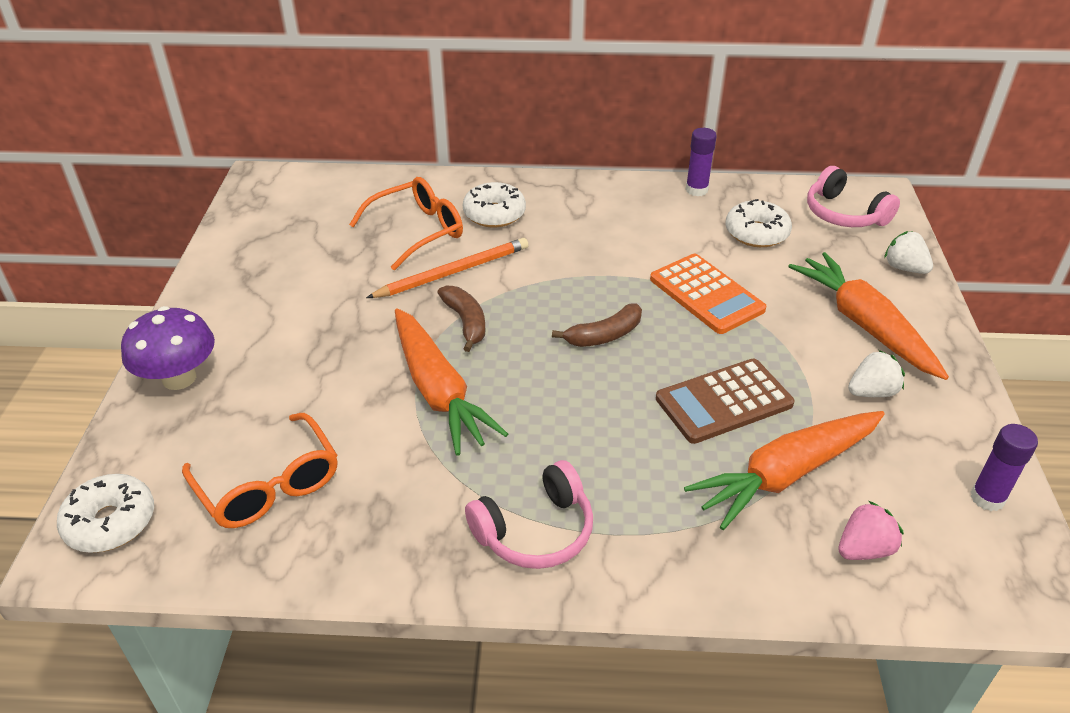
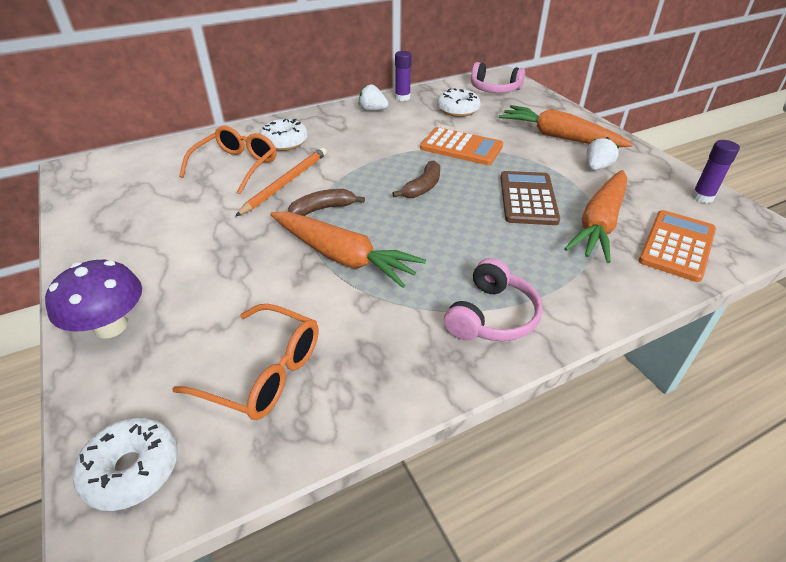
camera: 30 degrees left, 0 degrees up
brown banana [437,285,485,352] -> brown banana turned 60 degrees counterclockwise [288,189,365,216]
brown calculator [656,359,795,444] -> brown calculator turned 150 degrees clockwise [501,171,560,225]
pink strawberry [838,501,904,560] -> orange calculator [639,210,716,282]
white strawberry [884,231,933,274] -> white strawberry moved to [359,84,388,111]

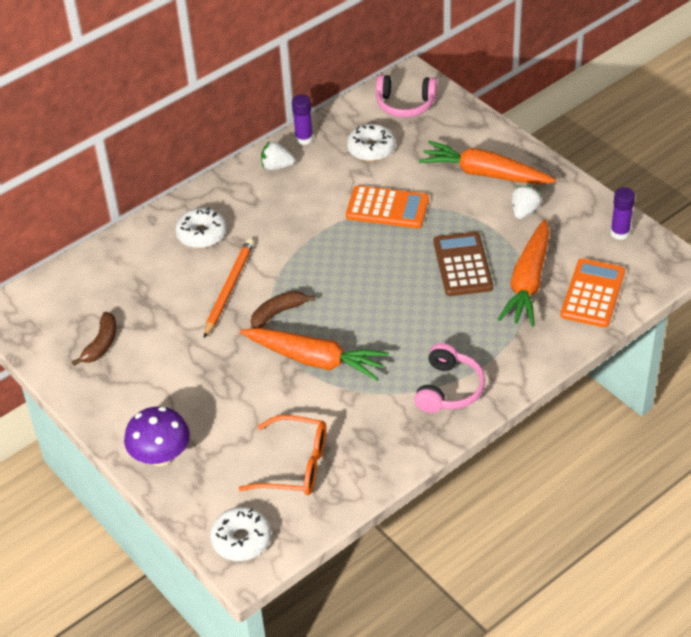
camera: 10 degrees left, 5 degrees up
orange glasses [179,126,277,194] -> none
brown banana [392,160,440,198] -> brown banana moved to [72,312,117,366]

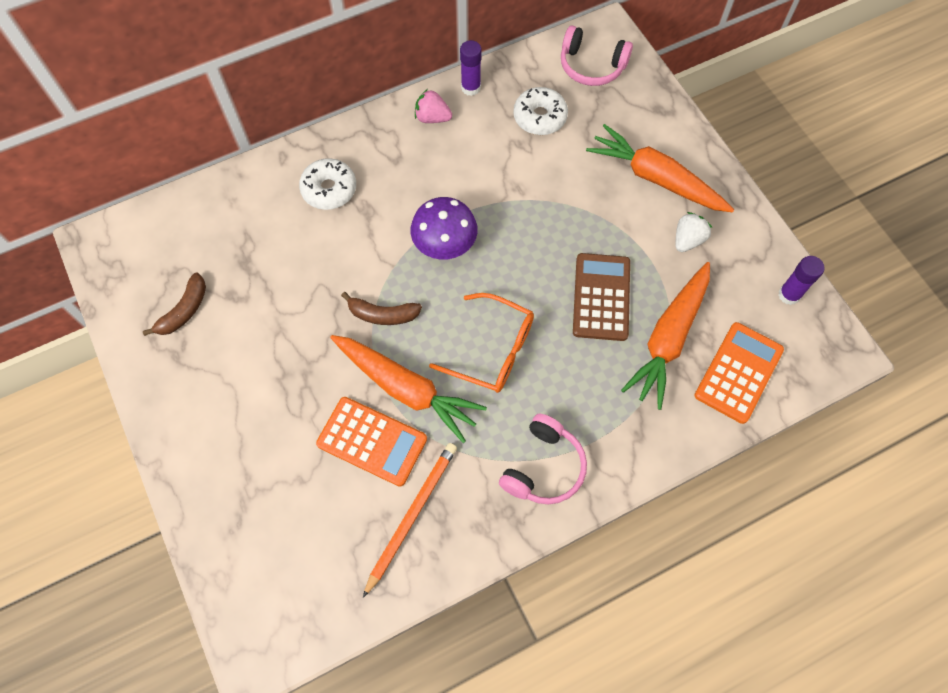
camera: 10 degrees right, 20 degrees up
purple mushroom [124,406,190,466] -> purple mushroom moved to [411,197,478,260]
orange pencil [204,239,254,338] -> orange pencil moved to [363,443,457,598]
white donut [210,507,271,561] -> none
orange glasses [239,415,326,495] -> orange glasses moved to [429,293,534,393]
brown banana [251,291,315,328] -> brown banana turned 150 degrees counterclockwise [341,292,422,325]
white strawberry [261,142,295,170] -> pink strawberry [415,89,452,123]
orange calculator [346,185,429,228] -> orange calculator moved to [316,397,427,487]

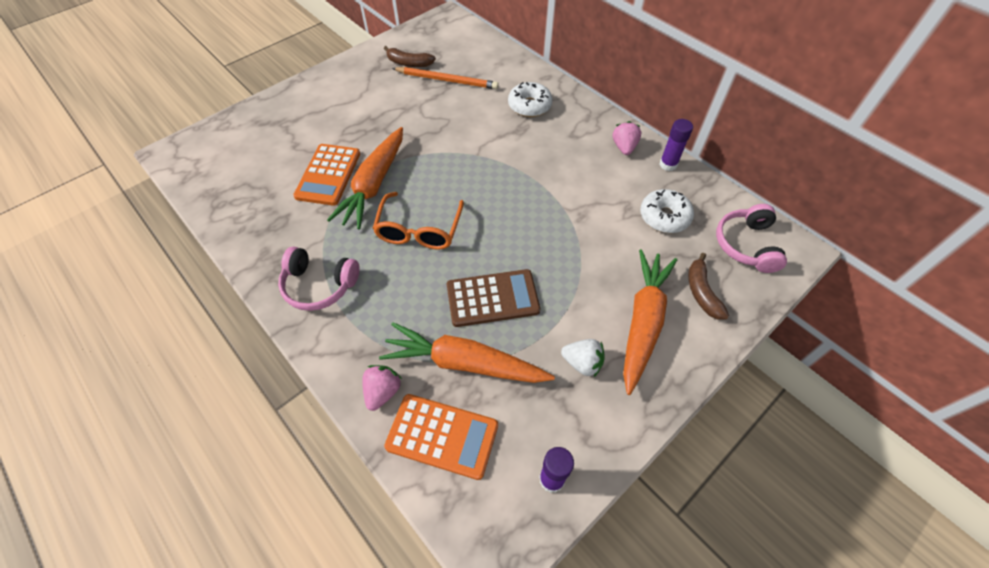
camera: 75 degrees right, 10 degrees down
brown banana [341,292,422,325] -> brown banana moved to [688,253,729,319]
orange pencil [363,443,457,598] -> orange pencil moved to [392,67,499,89]
purple mushroom [411,197,478,260] -> none
none -> pink strawberry [362,365,402,411]

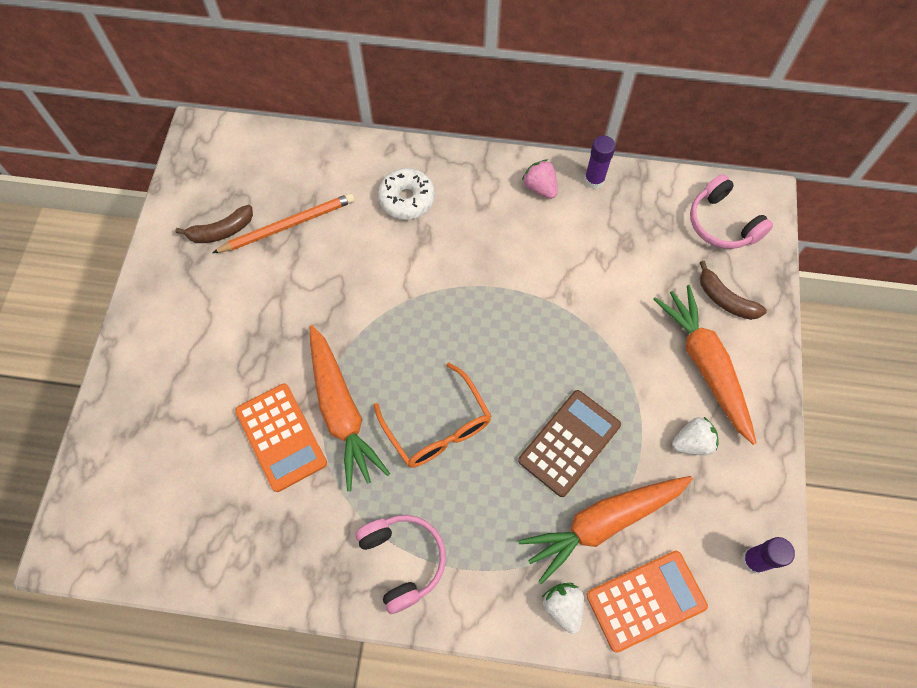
camera: 40 degrees left, 10 degrees up
pink headphones [278,247,360,311] -> pink headphones turned 90 degrees counterclockwise [355,515,446,614]
pink strawberry [362,365,402,411] -> white strawberry [542,583,584,634]
white donut [640,189,694,233] -> none

